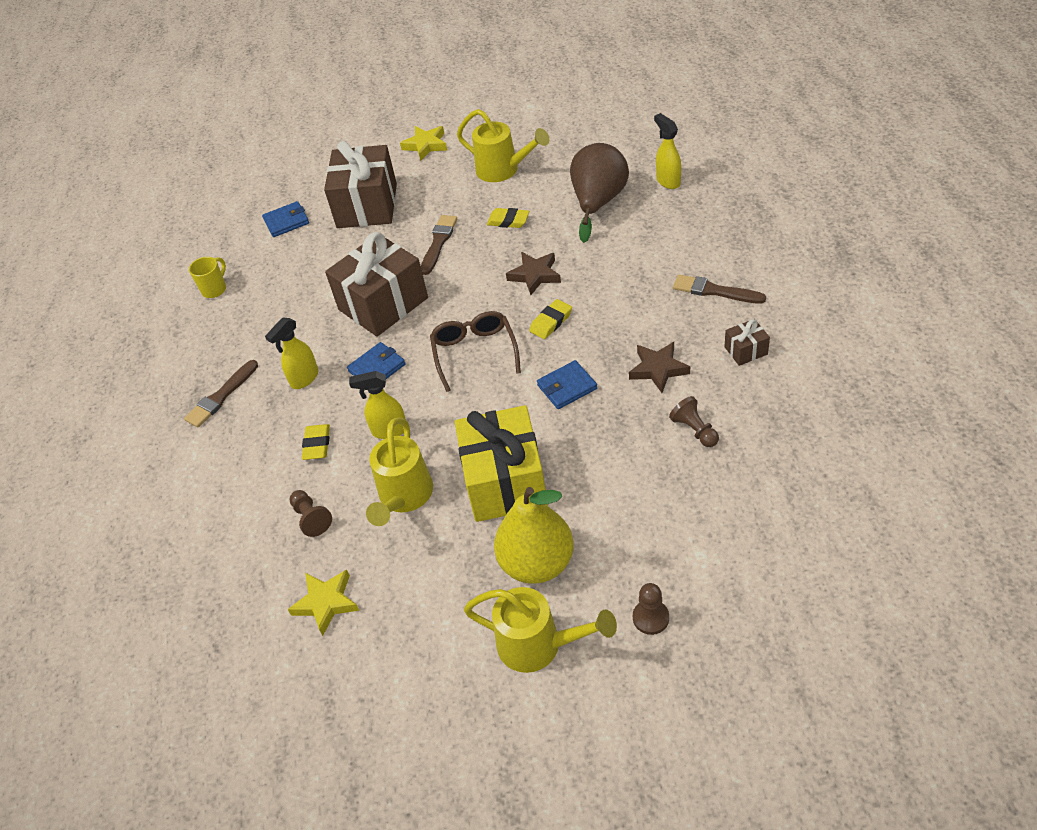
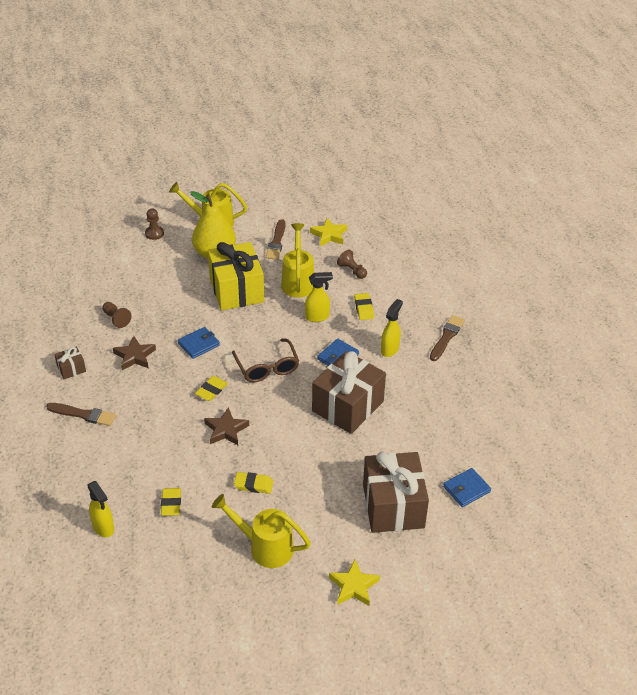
camera: 165 degrees right, 5 degrees down
yellow mug [189,257,226,298] -> none
brown brush [421,215,457,275] -> brown brush moved to [266,219,286,260]
brown pear [570,143,629,243] -> yellow eraser [161,488,181,516]

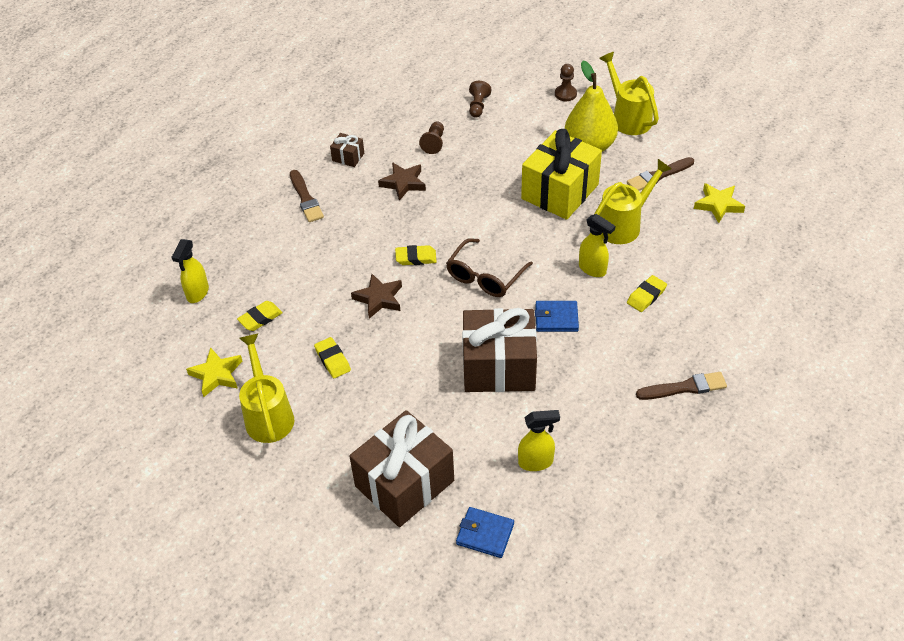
camera: 55 degrees right, 5 degrees up
blue wallet [178,327,220,359] -> none
yellow star [329,559,380,606] -> yellow star moved to [186,347,242,397]
brown pawn [337,250,367,279] -> brown pawn moved to [469,81,492,118]
yellow spray bottle [381,299,403,357] -> yellow spray bottle moved to [518,410,560,471]

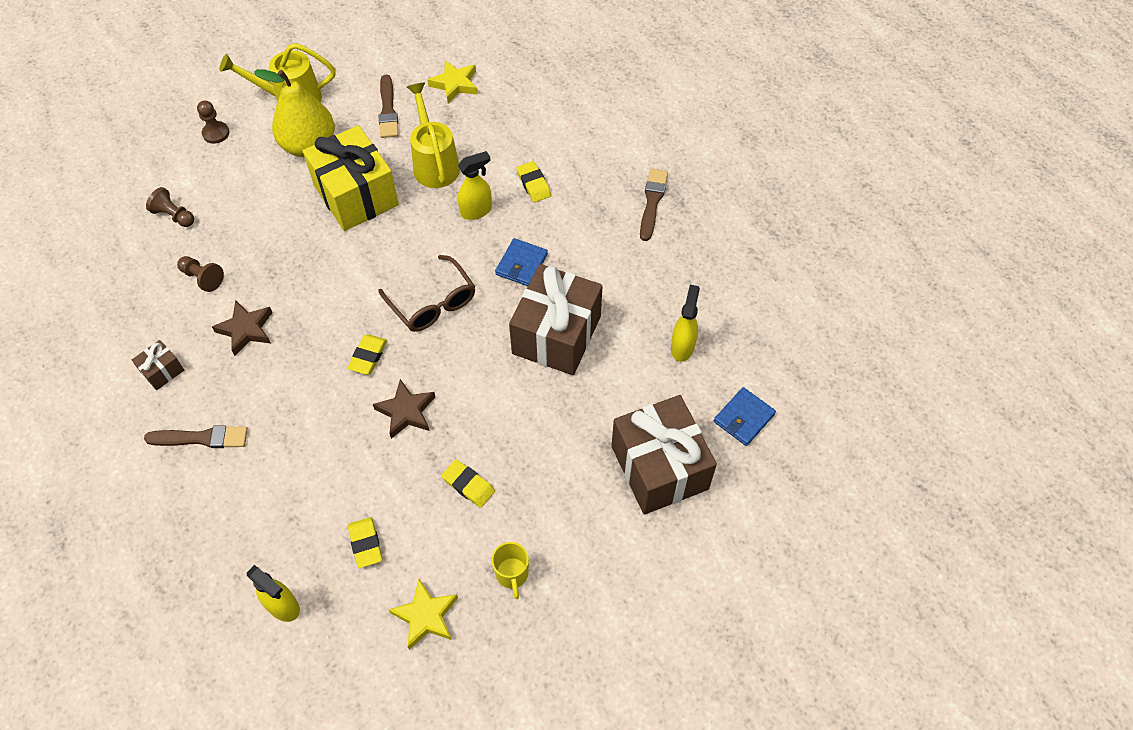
camera: 70 degrees left, 10 degrees up
yellow watering can [239,333,294,443] -> yellow mug [491,542,529,599]
yellow eraser [314,337,351,378] -> yellow eraser turned 45 degrees clockwise [441,459,495,508]

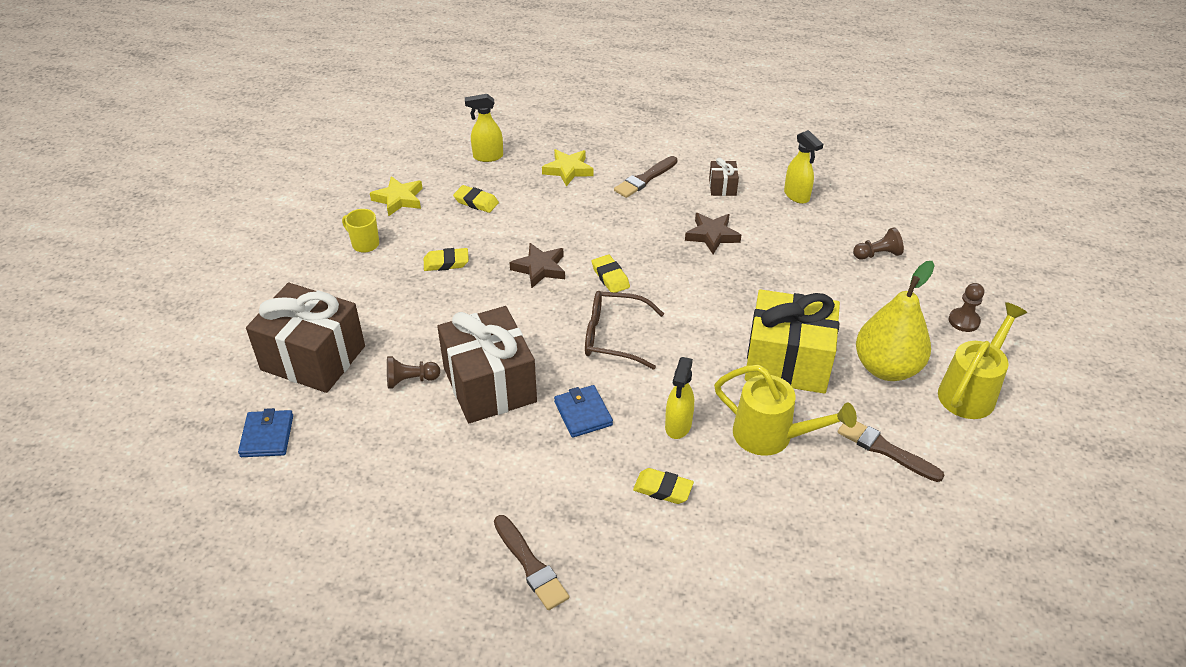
camera: 135 degrees right, 15 degrees down
brown pawn [177,256,224,292] -> brown pawn moved to [387,356,440,389]
yellow star [427,60,478,103] -> yellow star moved to [542,149,593,186]
yellow spray bottle [671,285,700,362] -> yellow spray bottle moved to [784,130,823,204]

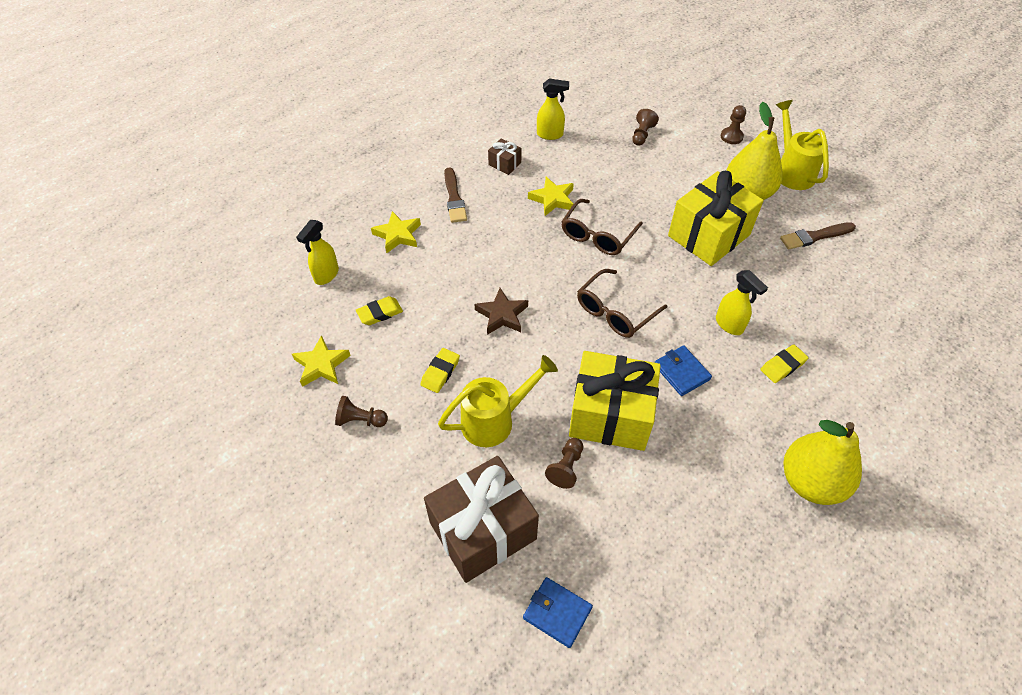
camera: 55 degrees left, 10 degrees up
yellow mug [342,209,379,253] -> brown pawn [335,396,388,427]
brown gift [437,306,537,423] -> yellow gift [569,351,661,451]
brown brush [494,515,569,610] -> yellow pear [783,420,862,505]
blue wallet [554,385,613,438] -> blue wallet turned 45 degrees clockwise [655,345,712,396]
yellow eraser [592,255,630,293] -> none
brown star [685,213,741,254] -> yellow star [528,177,574,216]
yellow watering can [714,365,857,456] -> yellow watering can moved to [438,355,558,447]
none -> brown glasses [561,199,643,255]

